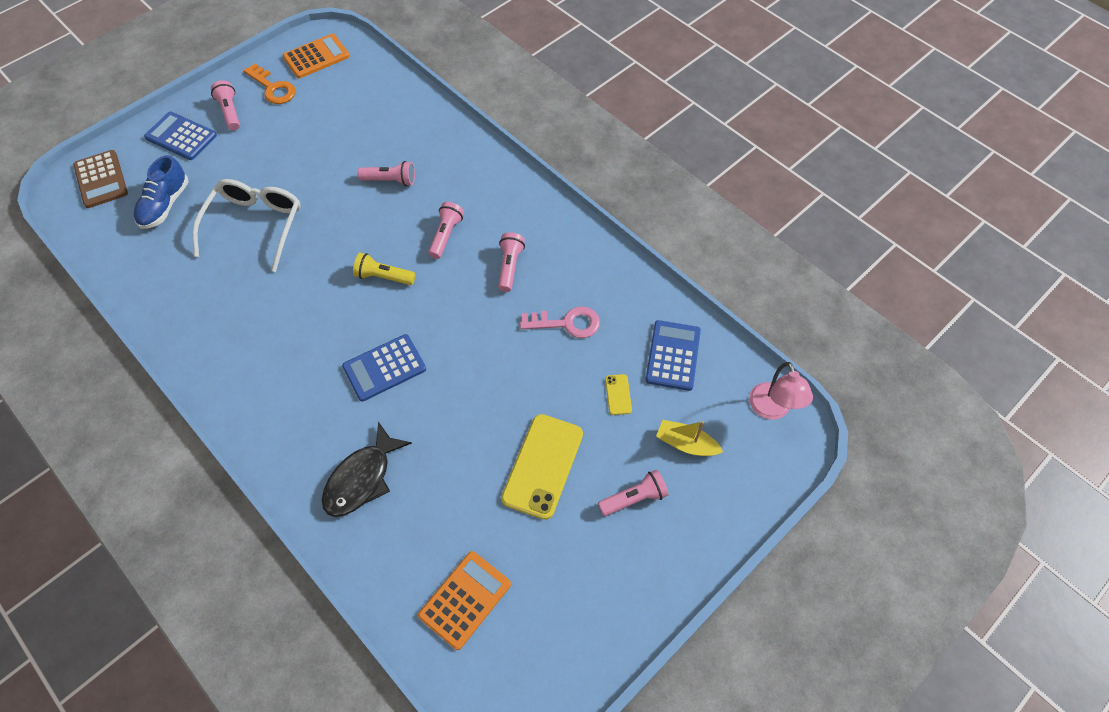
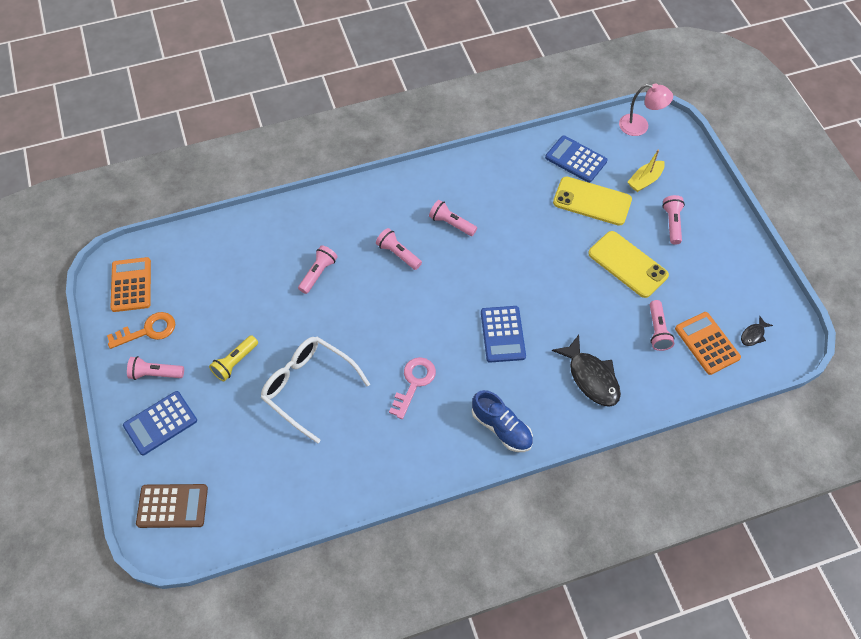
camera: 65 degrees left, 0 degrees up
blue shoe [134,155,189,229] -> blue shoe moved to [472,390,533,452]
yellow flashlight [353,253,416,285] -> yellow flashlight moved to [209,335,258,381]
pink key [520,306,600,338] -> pink key moved to [389,357,436,419]
yellow phone [605,374,632,415] -> yellow phone [553,176,632,226], size x2.27
none -> pink flashlight [650,300,674,351]
none -> black fish [741,316,773,346]

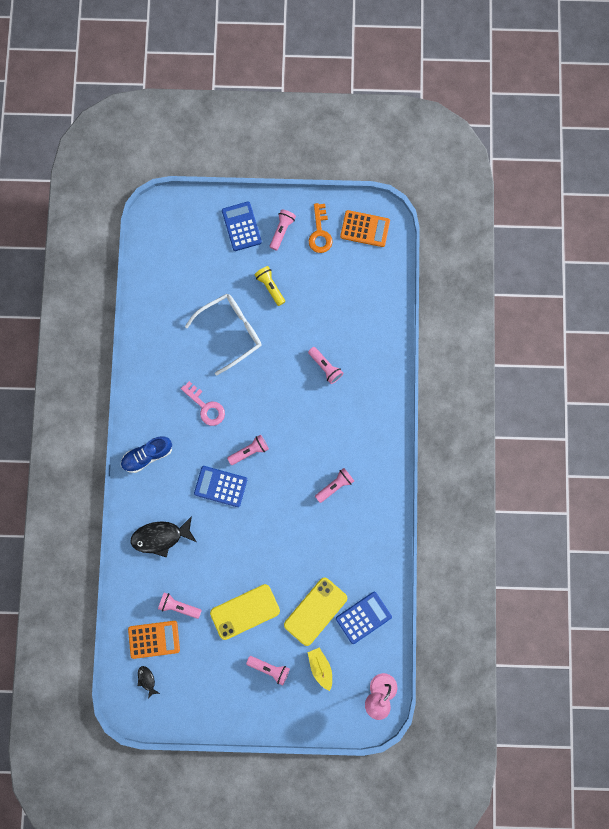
camera: 110 degrees right, 20 degrees up
brown calculator [136,484,208,528] -> none
pink flashlight [376,228,422,270] -> pink flashlight moved to [227,435,269,465]

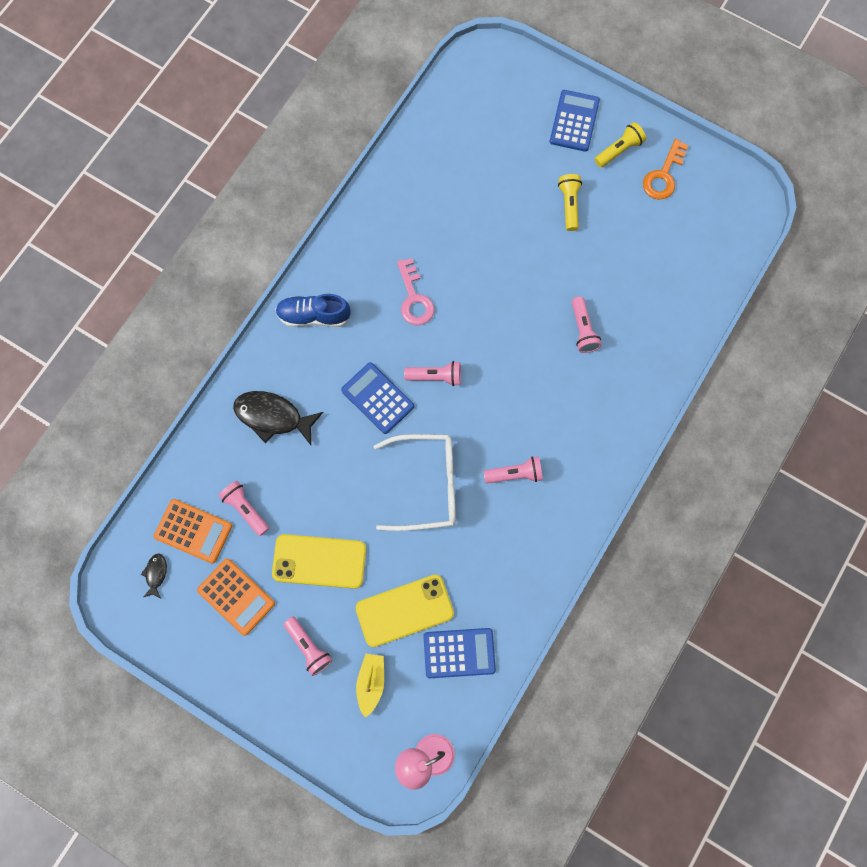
camera: 30 degrees right, 5 degrees down
white glasses [185,294,262,375] -> white glasses moved to [374,434,456,531]
pink flashlight [270,209,296,251] -> yellow flashlight [595,122,646,167]
orange calculator [340,210,390,247] -> orange calculator moved to [197,559,275,636]

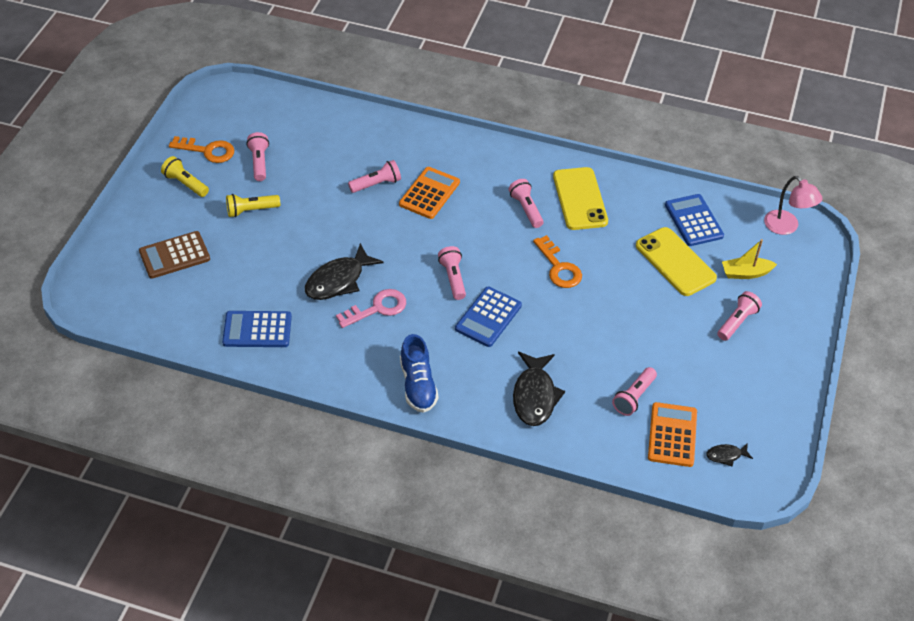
camera: 105 degrees left, 25 degrees down
orange calculator [197,559,275,636] -> orange calculator moved to [399,167,460,219]
yellow phone [272,534,366,589] -> yellow phone moved to [553,167,608,230]
white glasses [374,434,456,531] -> orange key [533,235,582,288]
blue calculator [550,90,600,152] -> blue calculator moved to [222,311,292,347]
none -> brown calculator [139,231,210,279]
none -> pink flashlight [246,132,269,181]
none -> black fish [305,243,384,300]

